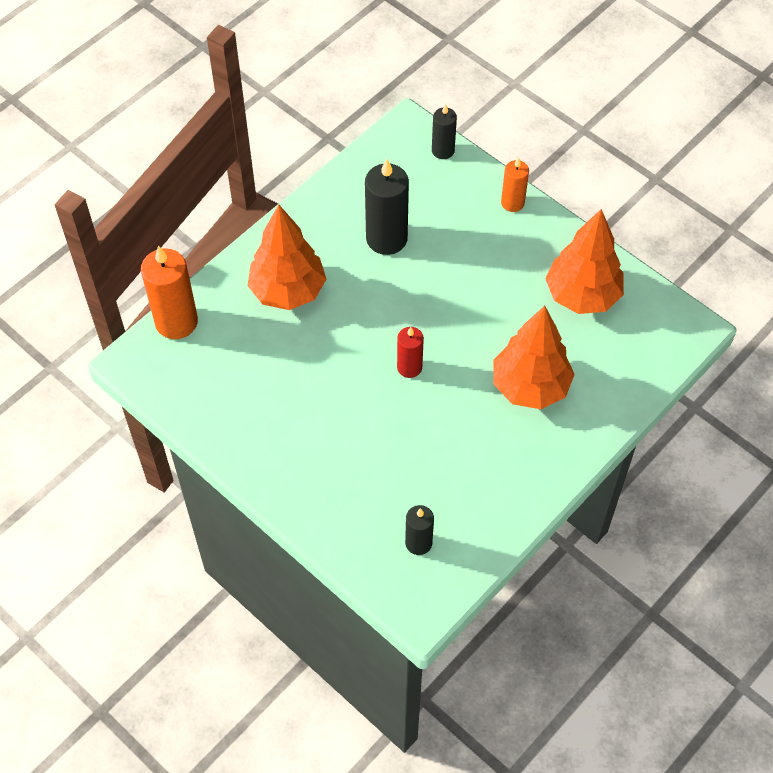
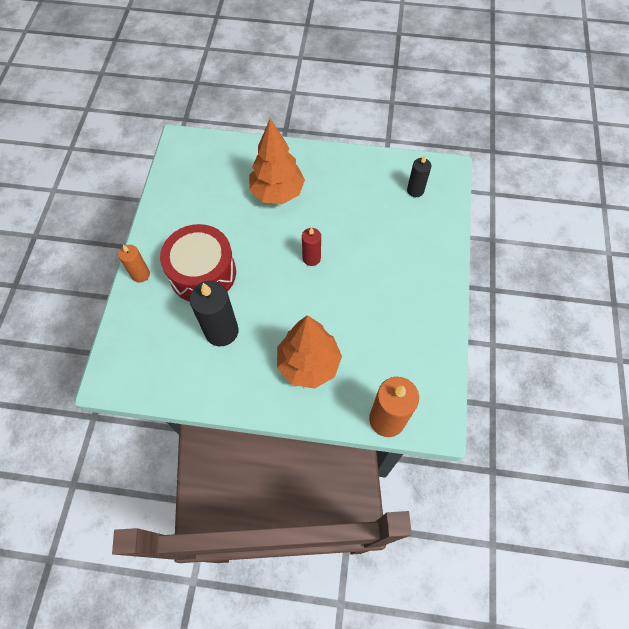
camera: 125 degrees left, 5 degrees up
black candle [432,104,457,159] -> none
orange tree [545,209,624,314] -> none
none -> red drum [160,224,236,302]

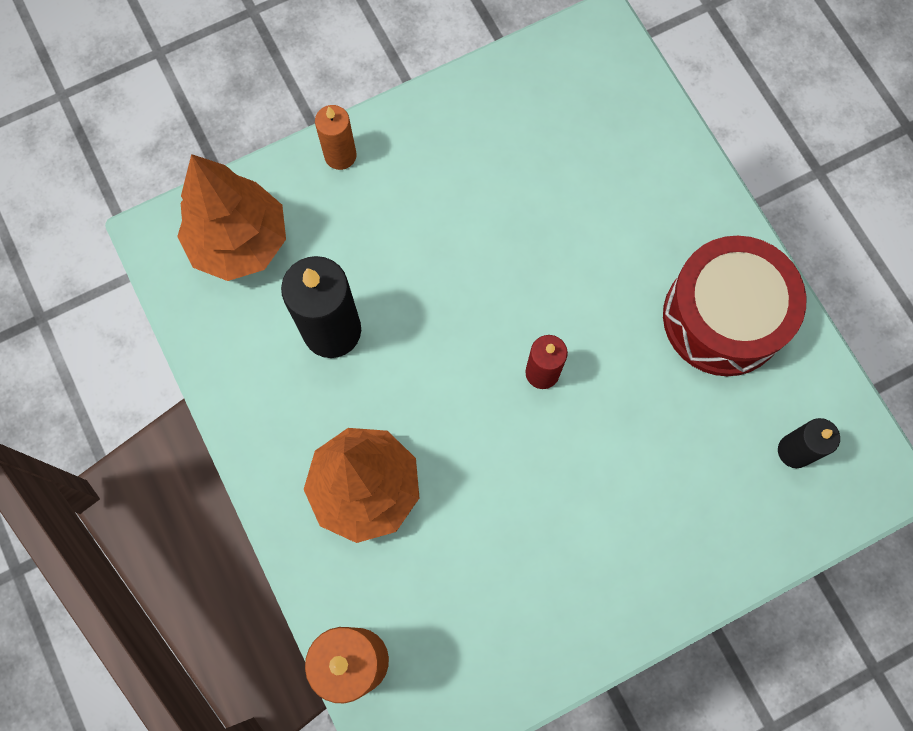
camera: 55 degrees right, 10 degrees up
red drum [160,224,236,302] -> red drum moved to [663,236,806,376]
orange tree [249,118,305,204] -> orange tree moved to [177,154,286,281]

